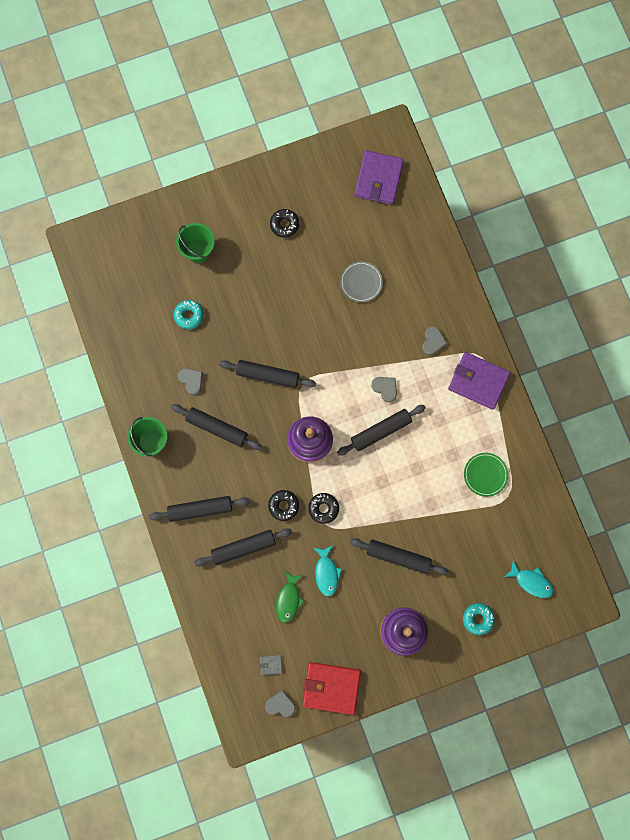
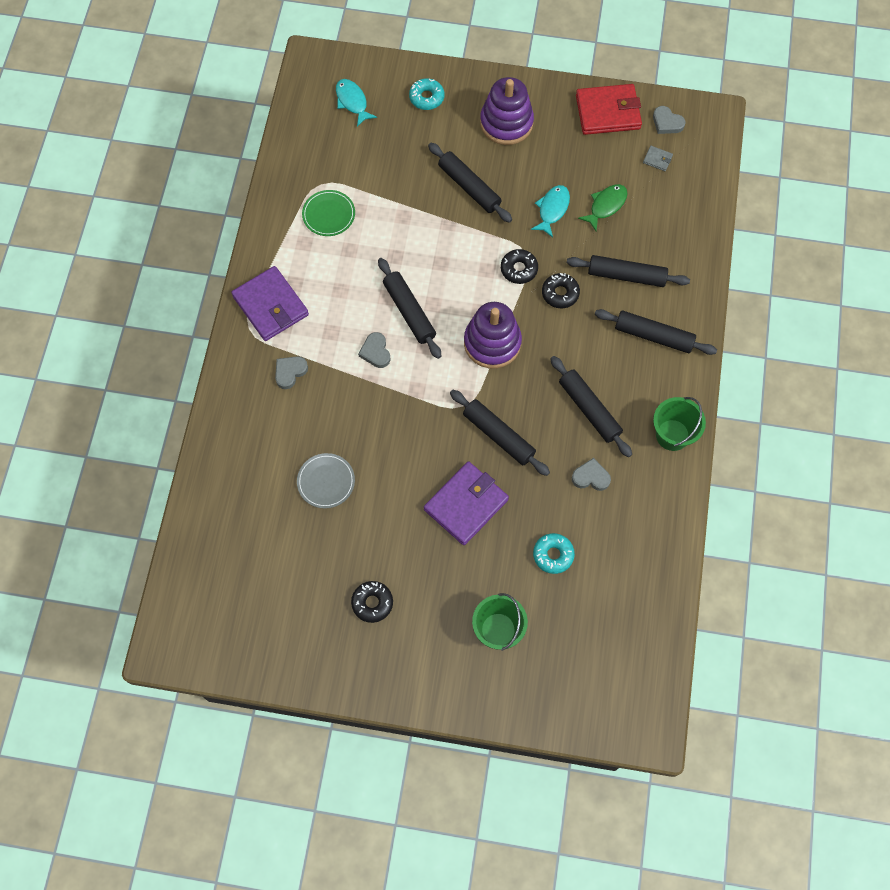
camera: 150 degrees left, 10 degrees down
grey heart [178,368,203,395] -> grey heart turned 105 degrees clockwise [572,458,611,491]
red wallet [303,662,361,715] -> red wallet turned 45 degrees counterclockwise [576,84,642,135]
black rolling pin [337,405,426,456] -> black rolling pin turned 60 degrees clockwise [378,258,441,359]
purple wallet [354,150,404,205] -> purple wallet moved to [424,461,509,545]

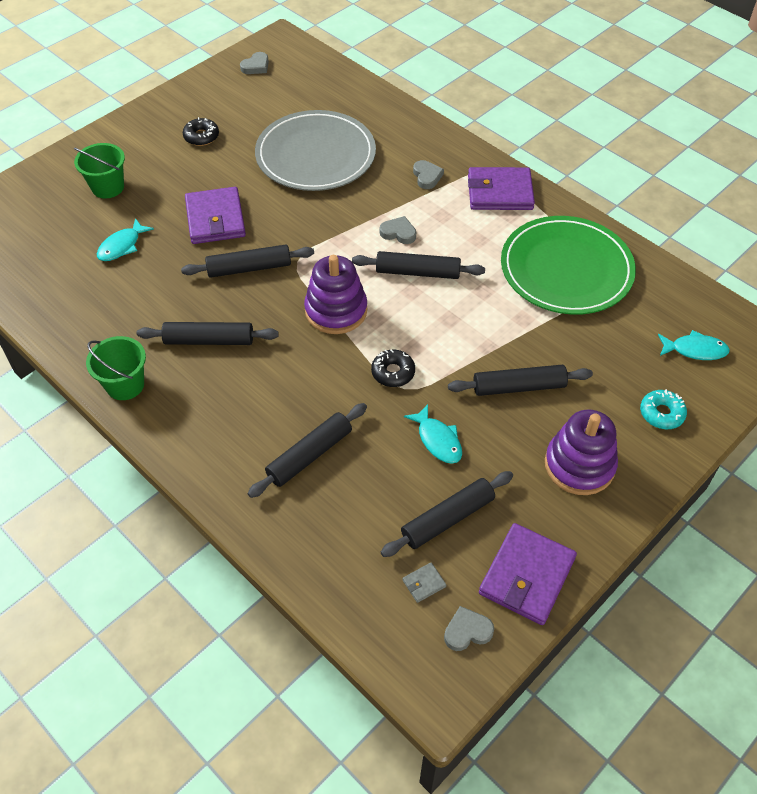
camera: 125 degrees right, 15 degrees down
grey plate [297,453,355,508] -> grey plate [255,110,376,191], size x2.28
green plate [302,190,355,236] -> green plate [501,216,636,315], size x2.28
turquoise donut [533,533,575,574] -> turquoise fish [97,218,154,261]
black donut [542,273,580,308] -> none
grey heart [572,458,611,491] -> grey heart moved to [240,52,269,74]
red wallet [576,84,642,135] -> purple wallet [479,523,577,625]
green fish [578,184,628,231] -> none
black rolling pin [595,309,717,355] -> black rolling pin moved to [381,471,513,557]

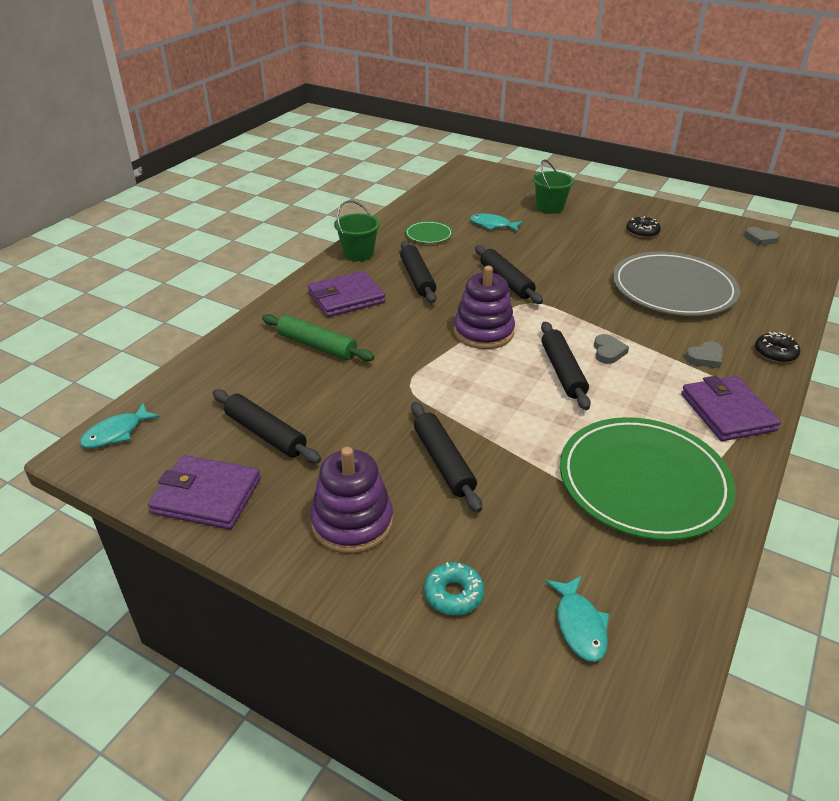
camera: 75 degrees right, 15 degrees down
purple wallet [185,187,246,244] -> purple wallet moved to [308,271,385,317]
black rolling pin [247,403,367,498] -> green rolling pin [262,314,375,361]
black donut [371,349,415,387] -> black donut moved to [755,332,800,363]
grey wallet [403,562,446,603] -> none
turquoise fish [404,404,462,464] -> turquoise fish moved to [80,403,160,448]
grey heart [444,606,494,651] -> none
none -> green plate [405,221,453,244]

